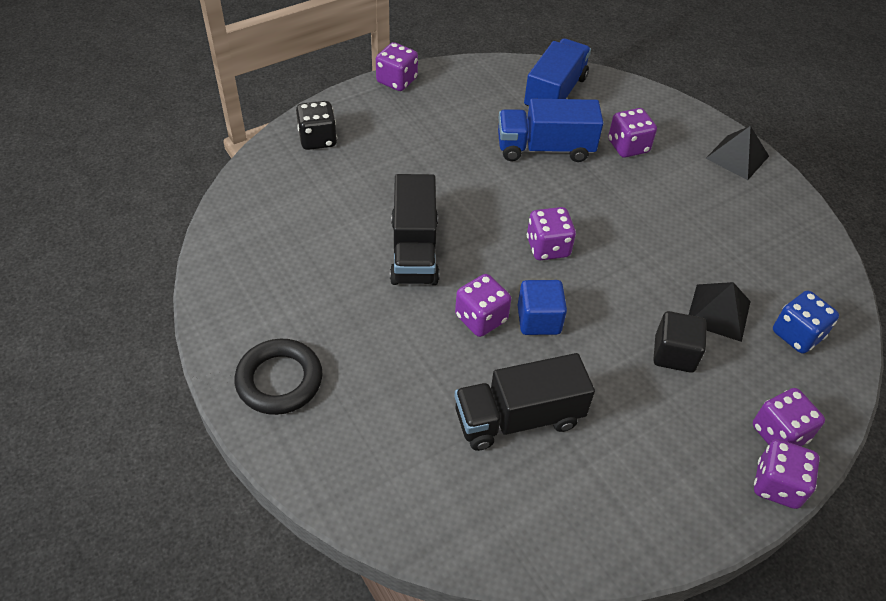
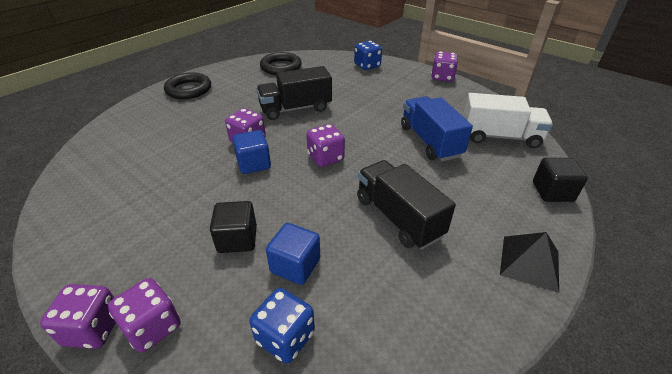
camera: 75 degrees right, 10 degrees down
black dice [296,101,337,150] -> blue dice [354,41,382,70]
black truck [454,353,595,451] -> black truck moved to [357,160,456,249]
blue truck [524,38,591,110] -> white truck [463,93,553,148]
purple dice [608,108,657,158] -> none
black pyramid [689,282,751,342] -> blue cube [266,223,320,285]
none -> black ring [260,52,302,75]
none -> black cube [533,158,588,202]

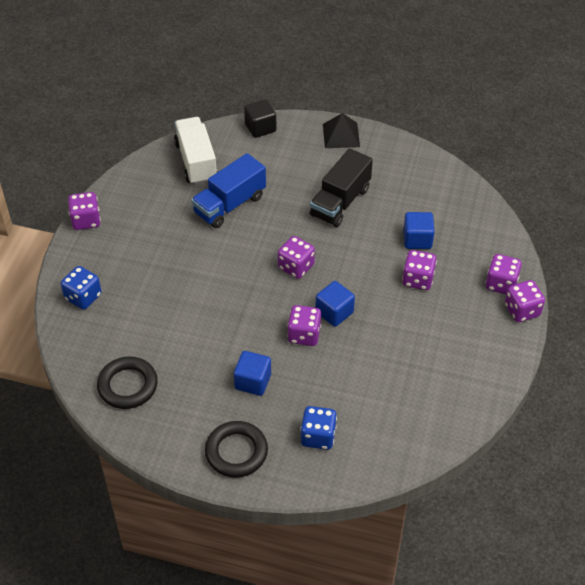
camera: 115 degrees left, 10 degrees up
black cube [210,201,257,253] -> purple dice [402,250,437,290]
blue dice [249,288,315,364] -> blue dice moved to [300,406,337,450]
black truck [256,66,332,120] -> none
none -> blue cube [234,351,271,396]

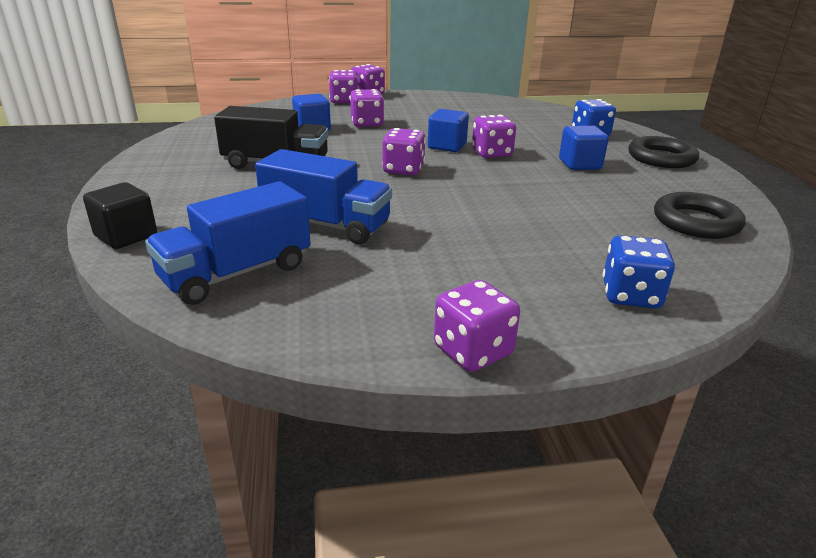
camera: 115 degrees left, 20 degrees down
white truck [174,117,218,185] -> blue truck [145,181,311,305]
black pyramid [323,113,360,148] -> none

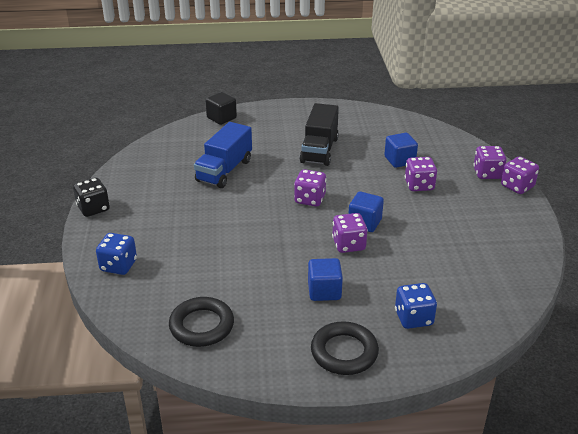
camera: 95 degrees right, 5 degrees up
blue truck [145,181,311,305] -> none
purple dice [434,280,520,372] -> black dice [73,178,110,217]

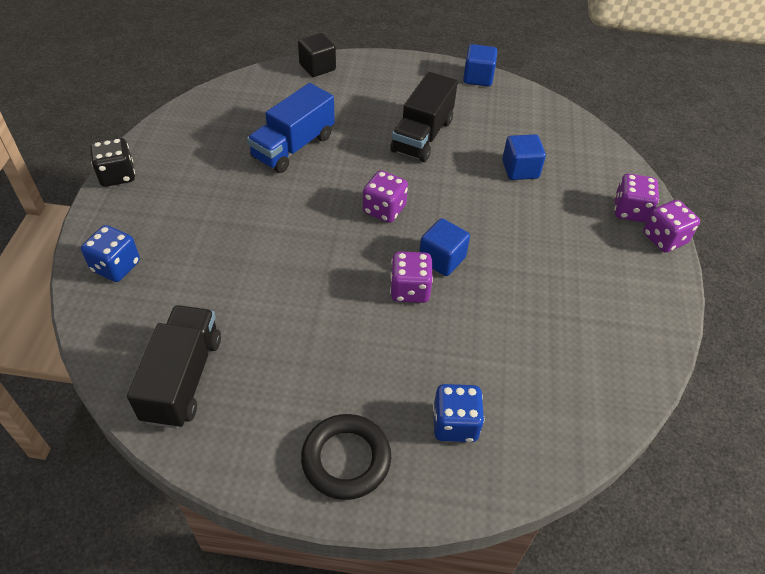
camera: 10 degrees right, 15 degrees up
black ring [169,297,234,347] -> black truck [127,305,221,429]
blue cube [308,258,343,301] -> blue cube moved to [463,44,497,86]
purple dice [405,157,437,191] -> none

